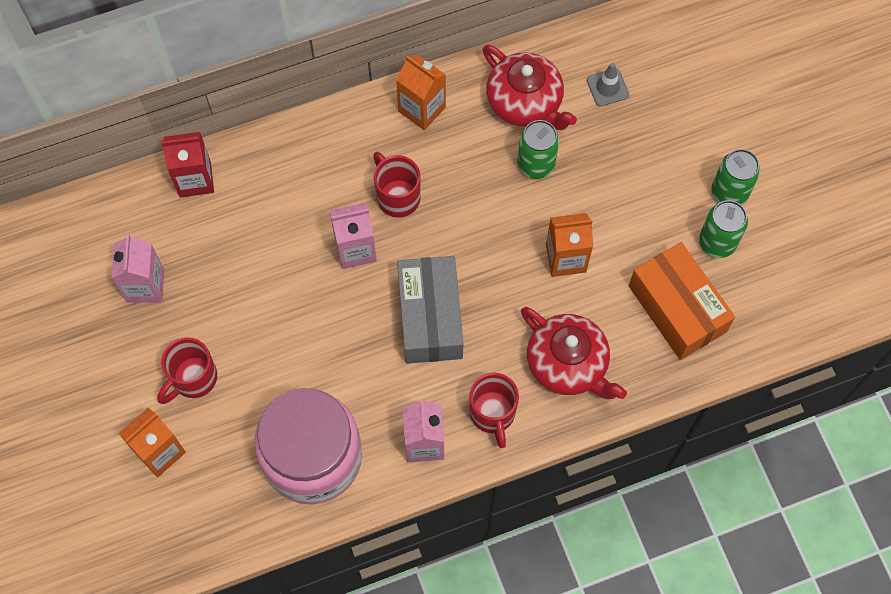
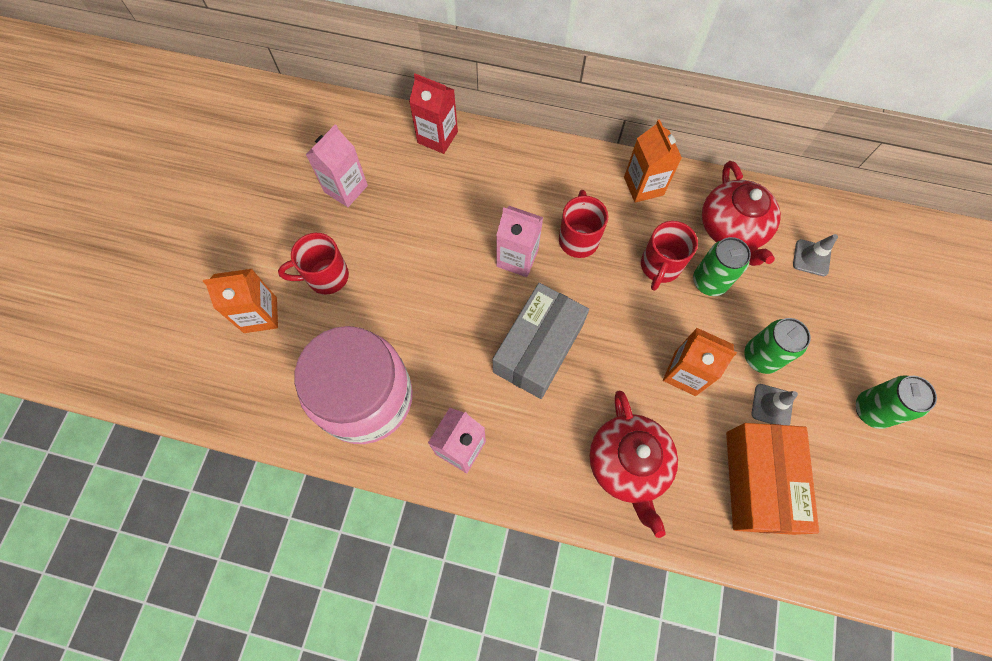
camera: 35 degrees right, 0 degrees up
red mug [469,373,519,448] -> red mug moved to [641,221,698,291]
green can [699,200,748,258] -> green can moved to [744,318,811,374]
none -> grey traffic cone [752,384,798,425]

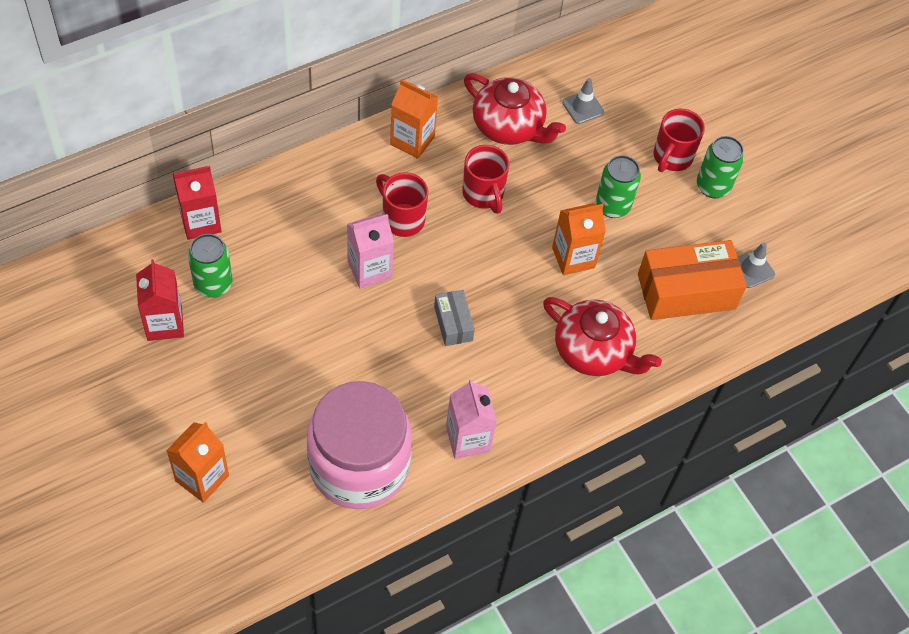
camera: 50 degrees left, 10 degrees down
red mug [278,233,349,295] -> red mug moved to [653,109,705,172]
pink carton [306,124,368,207] -> red carton [136,259,184,341]
grey box [493,283,589,399] -> grey box [434,290,475,346], size x0.51
green can [693,237,751,296] -> green can moved to [188,234,233,298]
orange box [726,423,819,535] -> orange box turned 60 degrees counterclockwise [638,240,747,320]
grey traffic cone [752,384,798,425] -> grey traffic cone moved to [738,242,775,288]

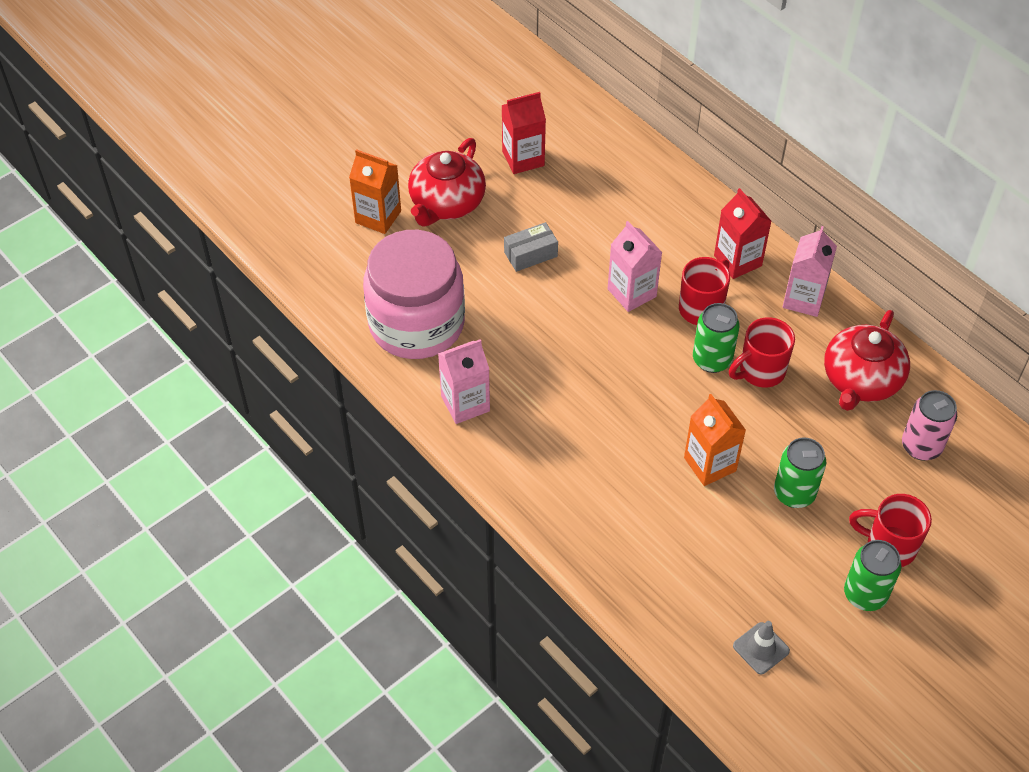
camera: 85 degrees right, 5 degrees down
red carton [173,166,222,240] -> red carton moved to [714,188,772,279]
green can [188,234,233,298] -> green can moved to [693,303,740,373]
orange carton [390,79,438,159] -> pink carton [783,226,837,317]
grey box [434,290,475,346] -> grey box moved to [504,222,558,272]
red teapot [543,297,662,376] -> red teapot moved to [408,138,486,227]
grey traffic cone [562,78,604,124] -> pink can [902,390,957,461]
orange box [638,240,747,320] -> none

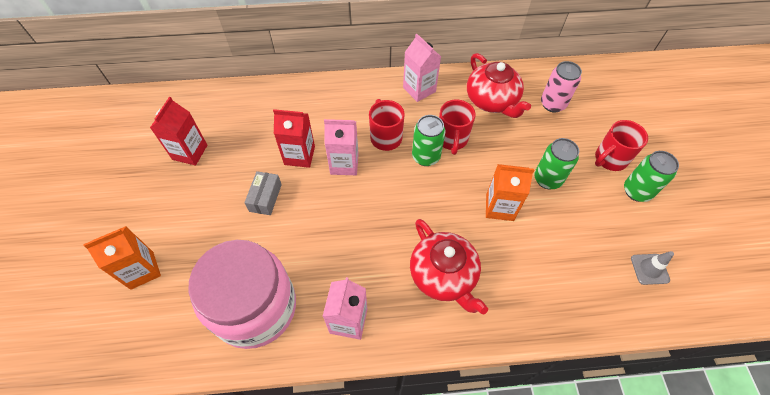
camera: 55 degrees left, 5 degrees up
red teapot [408,138,486,227] -> red teapot moved to [410,219,488,314]
red carton [714,188,772,279] -> red carton moved to [273,109,315,168]

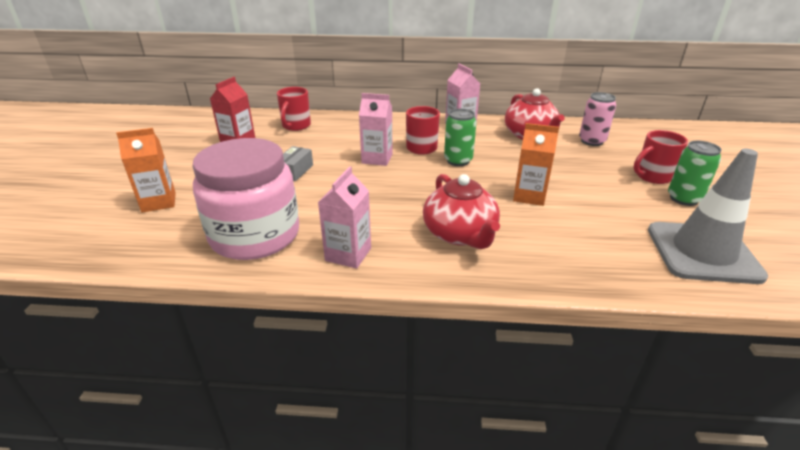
camera: 10 degrees right, 25 degrees down
red carton [273,109,315,168] -> none
red mug [439,100,476,155] -> red mug moved to [277,87,311,131]
green can [534,138,579,189] -> none
grey traffic cone [631,251,674,285] -> grey traffic cone [648,148,768,284], size x2.38

